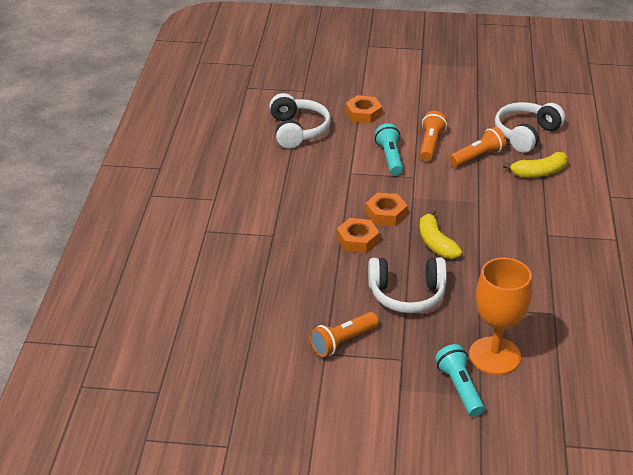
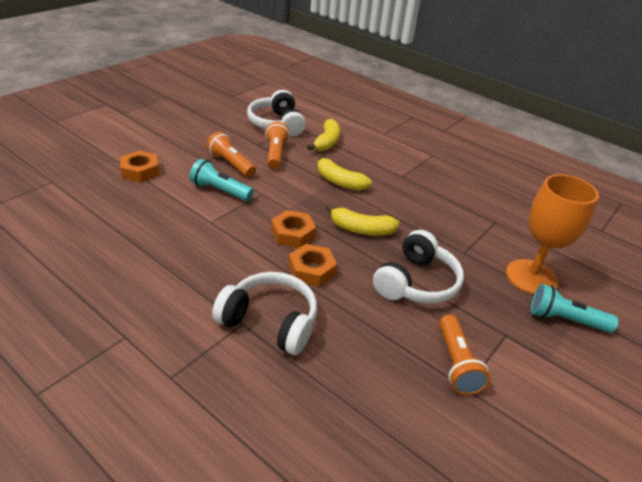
camera: 60 degrees left, 0 degrees up
white headphones [269,93,331,149] -> white headphones moved to [212,272,317,355]
none -> yellow banana [317,155,372,191]

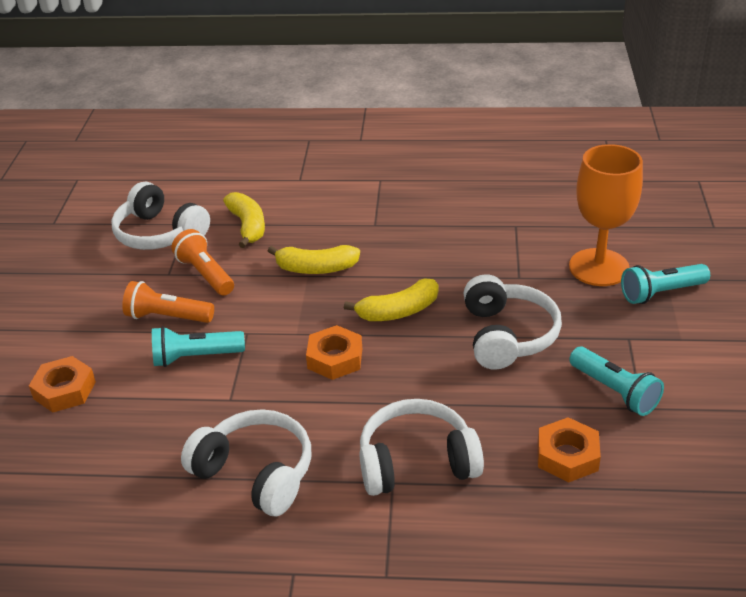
camera: 30 degrees left, 0 degrees up
orange nut [289,244,337,287] -> orange nut moved to [538,417,601,483]
orange flashlight [439,315,490,395] -> turquoise flashlight [569,347,664,416]
none -> white headphones [181,409,311,516]

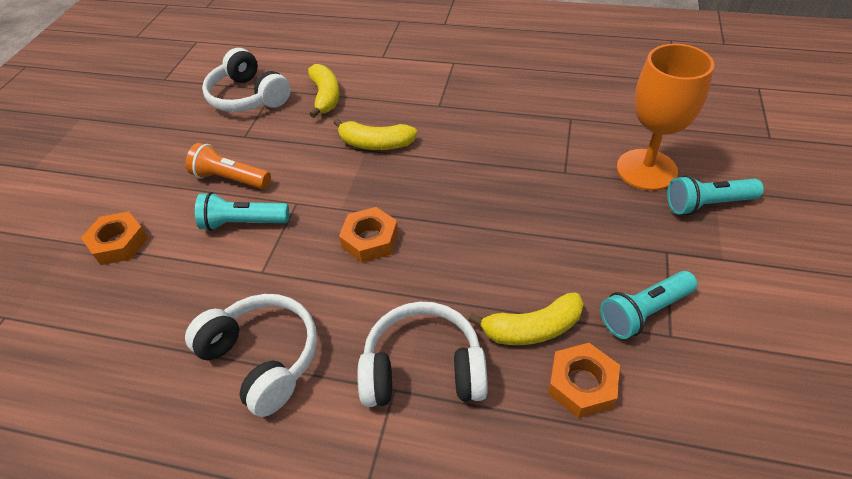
camera: 10 degrees right, 10 degrees up
orange flashlight [172,229,234,296] -> none
yellow banana [344,278,438,321] -> yellow banana moved to [468,292,584,345]
white headphones [464,274,562,370] -> none
turquoise flashlight [569,347,664,416] -> turquoise flashlight turned 90 degrees clockwise [600,271,698,339]

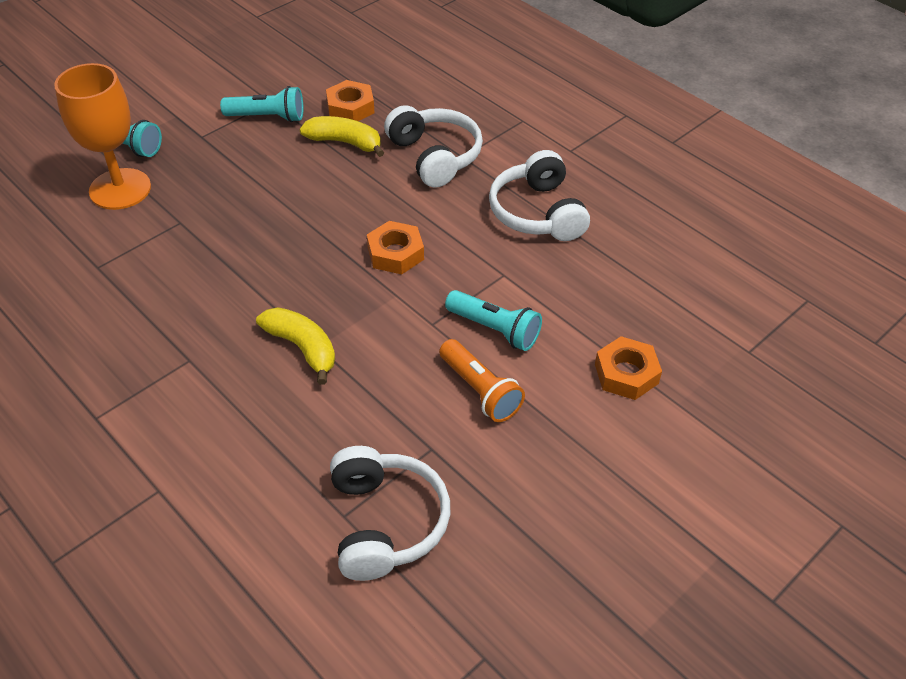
camera: 150 degrees left, 0 degrees up
yellow banana [308,64,340,118] -> none
white headphones [357,302,488,407] -> white headphones turned 150 degrees counterclockwise [384,105,483,187]

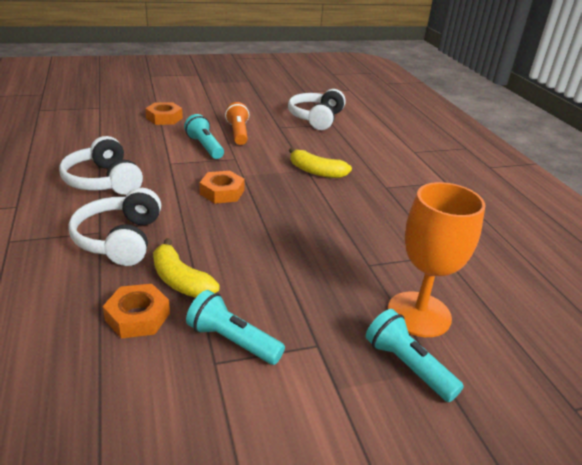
camera: 155 degrees left, 15 degrees down
yellow banana [256,307,335,385] -> yellow banana turned 45 degrees counterclockwise [289,148,352,178]
white headphones [489,150,590,241] -> white headphones turned 135 degrees clockwise [59,136,143,195]

